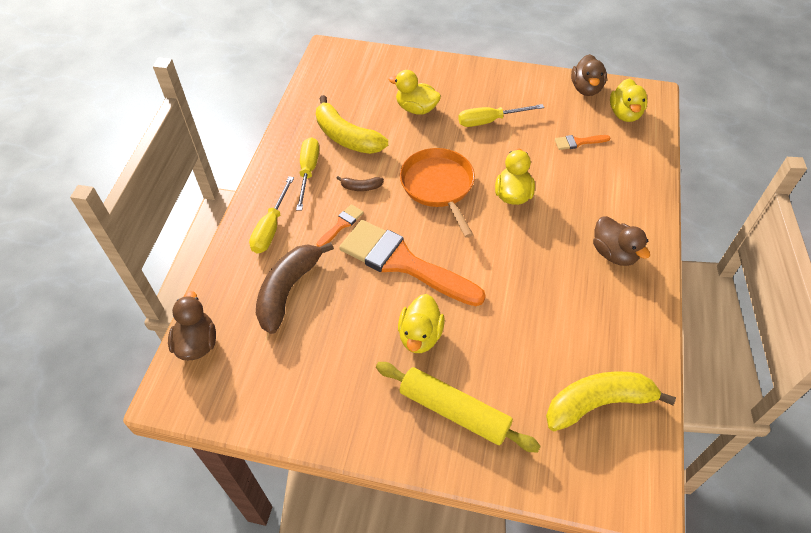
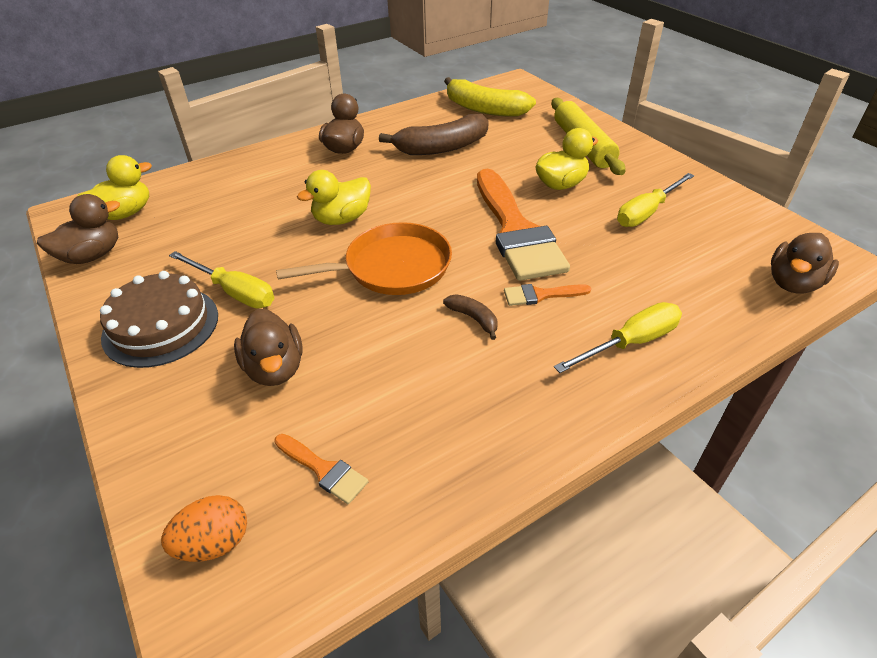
camera: 135 degrees left, 10 degrees down
brown banana [256,242,334,334] -> brown banana moved to [379,114,489,155]
yellow screwdriver [296,137,319,211] -> yellow screwdriver moved to [617,173,694,227]
yellow banana [316,95,388,154] -> none
yellow duck [389,70,441,115] -> brown duck [234,308,303,386]
orange pan [400,148,475,238] -> orange pan turned 135 degrees counterclockwise [276,222,452,295]
orange brush [555,135,611,150] -> orange brush moved to [274,434,369,504]
none -> brown cake [100,271,218,368]
none -> orange egg [161,495,247,562]

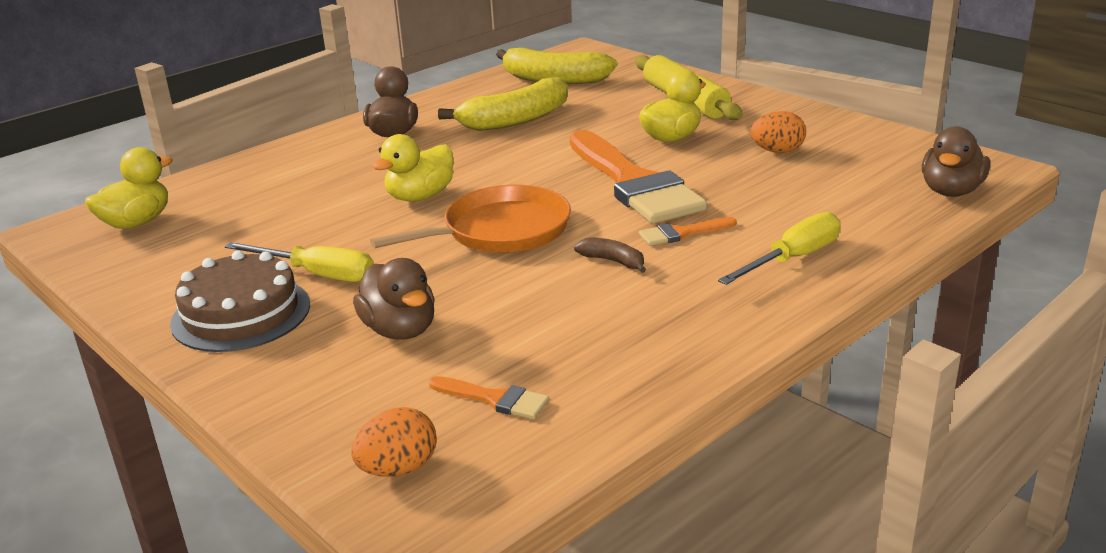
camera: 10 degrees left, 15 degrees down
brown duck [37,194,120,264] -> none
brown banana [379,114,489,155] -> yellow banana [438,77,568,131]
yellow screwdriver [617,173,694,227] -> orange egg [750,111,806,153]

